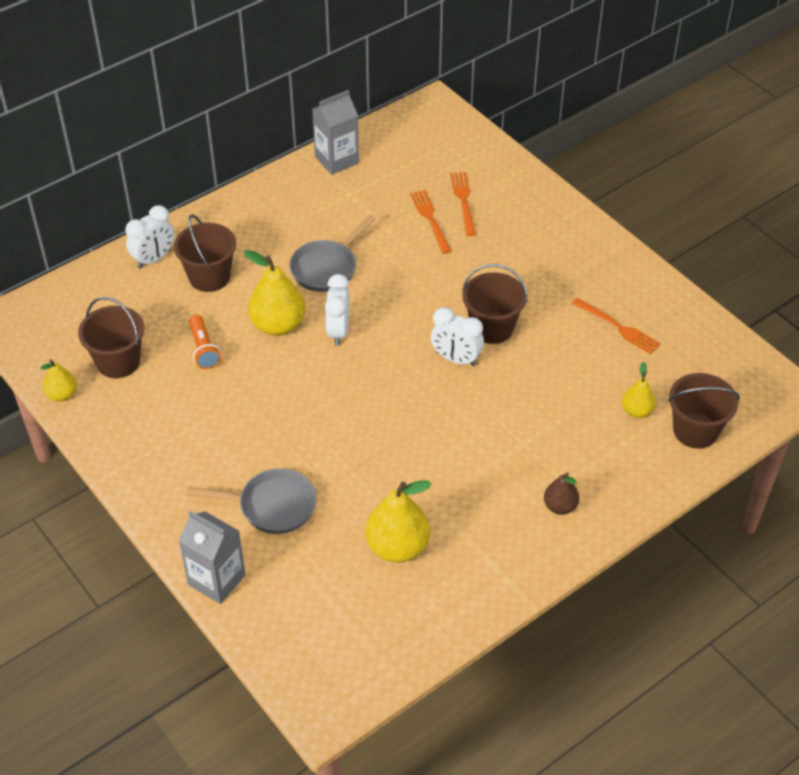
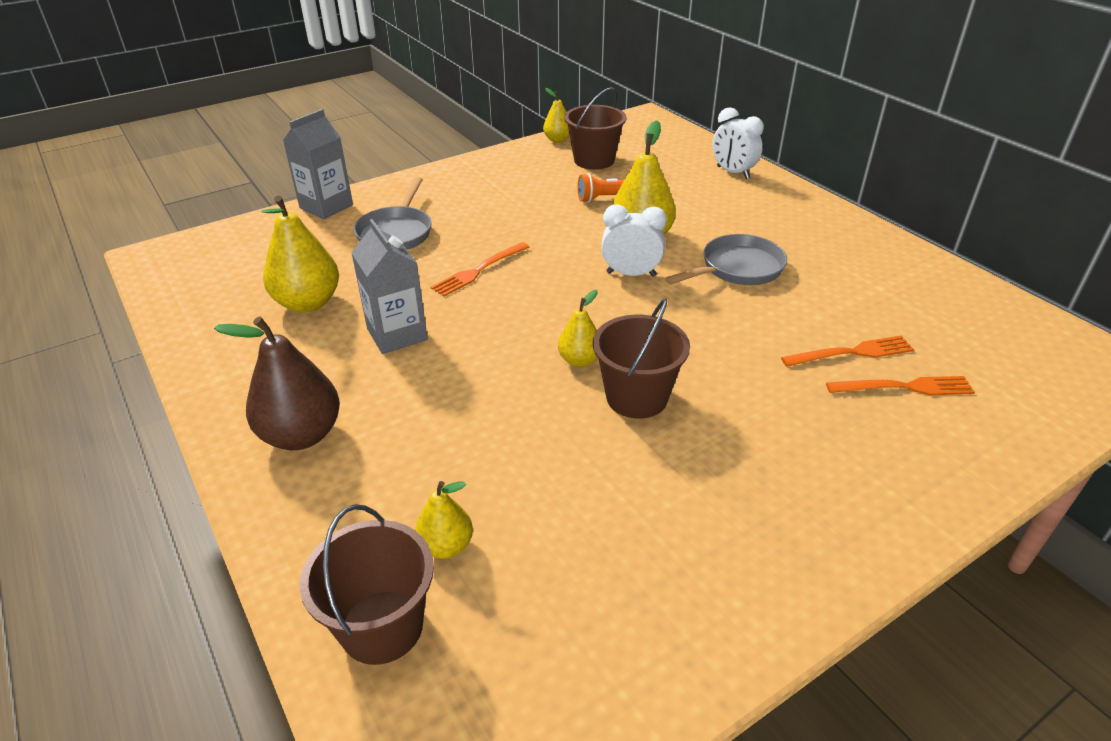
camera: 95 degrees right, 10 degrees down
brown bucket [174,214,236,292] -> none
grey pan [289,215,376,292] -> grey pan turned 105 degrees clockwise [665,234,787,285]
grey carton [312,90,359,175] -> grey carton moved to [351,219,428,354]
white clock [431,307,484,366] -> yellow pear [558,290,598,367]
brown pear [544,472,579,515] -> brown pear [214,317,340,450], size x1.78
orange fork [572,298,661,354] -> orange fork moved to [431,242,529,296]

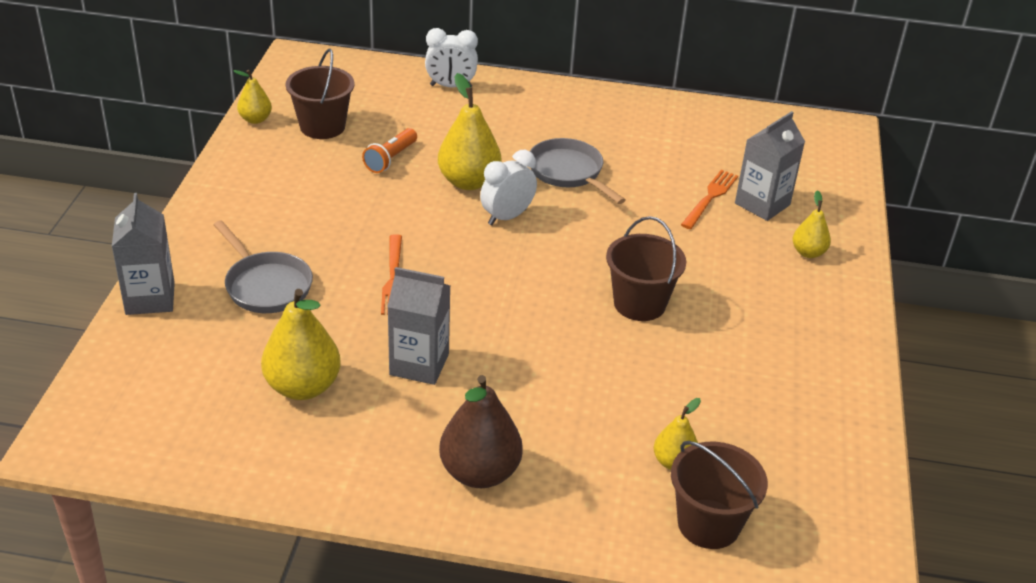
camera: 50 degrees left, 0 degrees up
yellow pear [558,290,598,367] -> yellow pear moved to [793,190,831,258]
grey pan [665,234,787,285] -> grey pan turned 45 degrees counterclockwise [530,138,626,204]
orange fork [826,376,975,395] -> grey carton [735,111,805,221]

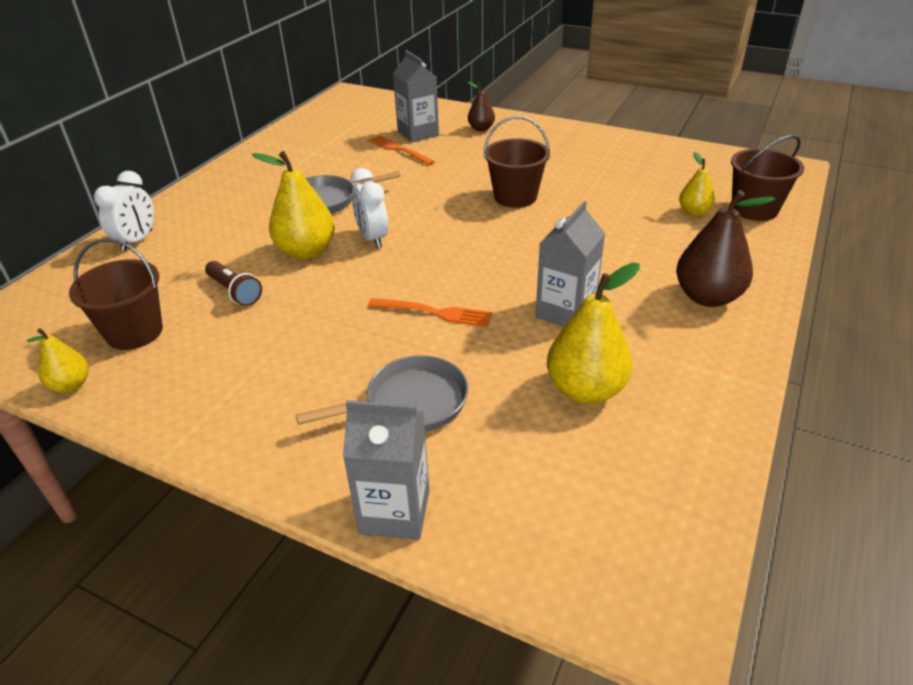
camera: 70 degrees left, 0 degrees up
orange flashlight [362,128,417,173] -> brown flashlight [205,261,262,306]
yellow pear [793,190,831,258] -> brown pear [468,82,495,131]

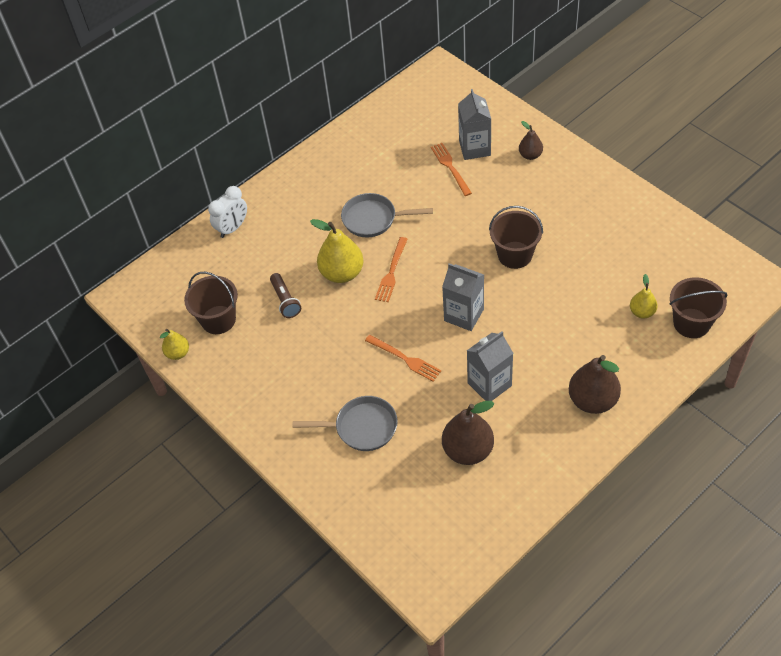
camera: 25 degrees right, 15 degrees up
grey carton [343,400,429,540] -> grey carton moved to [442,263,484,331]
white clock [350,168,388,248] -> orange fork [375,237,408,302]
yellow pear [547,263,639,404] -> brown pear [442,401,495,465]

